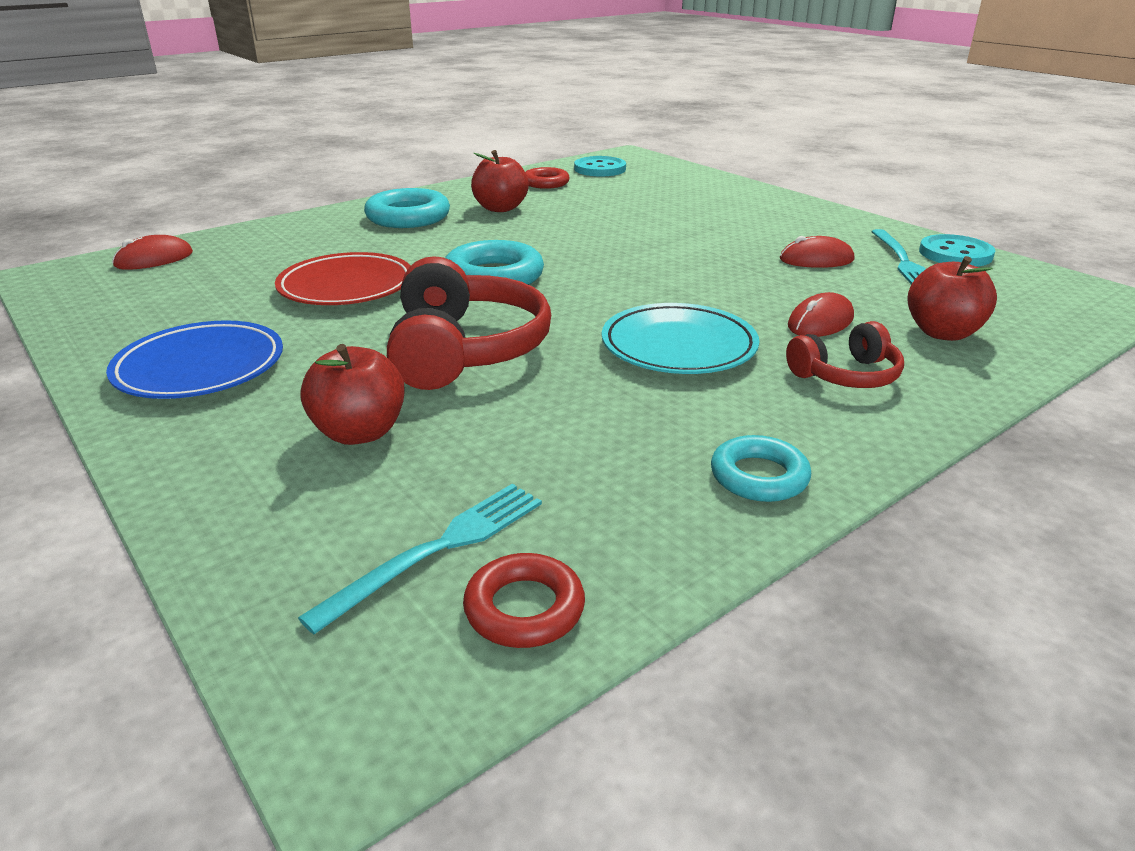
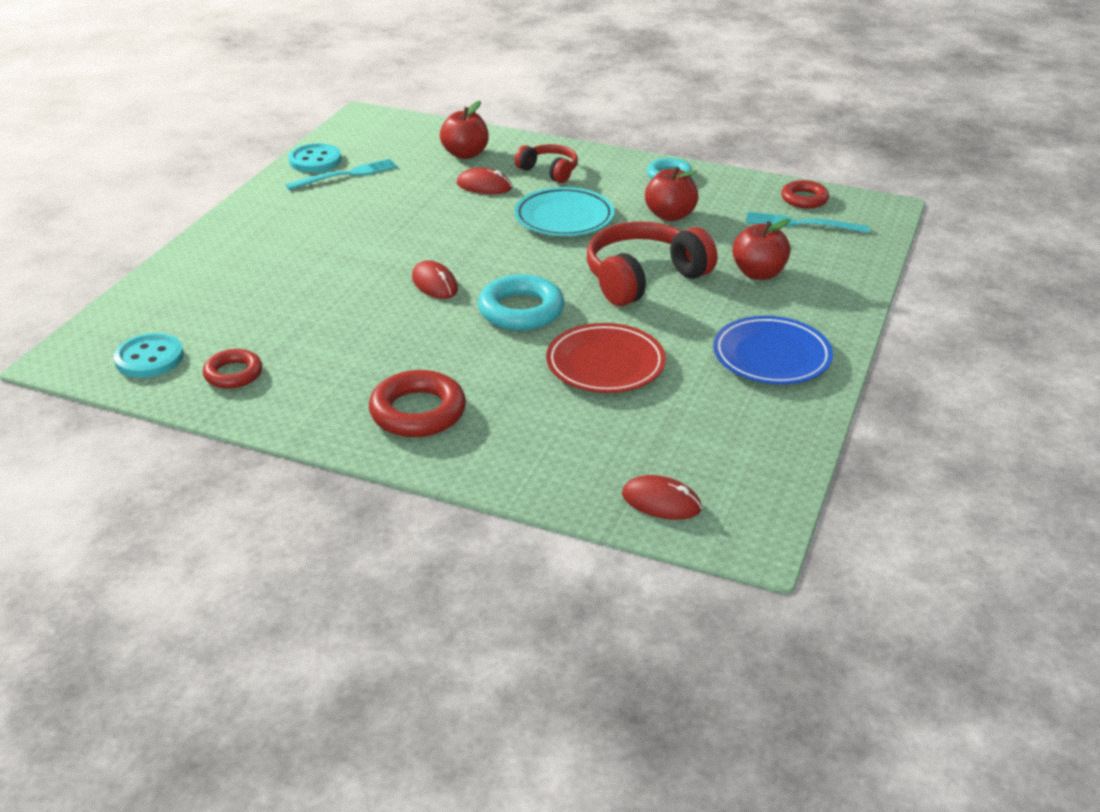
camera: 120 degrees left, 5 degrees up
turquoise ring [364,188,450,228] -> red ring [369,370,466,437]
red apple [471,150,529,212] -> red apple moved to [645,167,698,221]
red mouse [780,236,854,268] -> red mouse moved to [412,260,458,299]

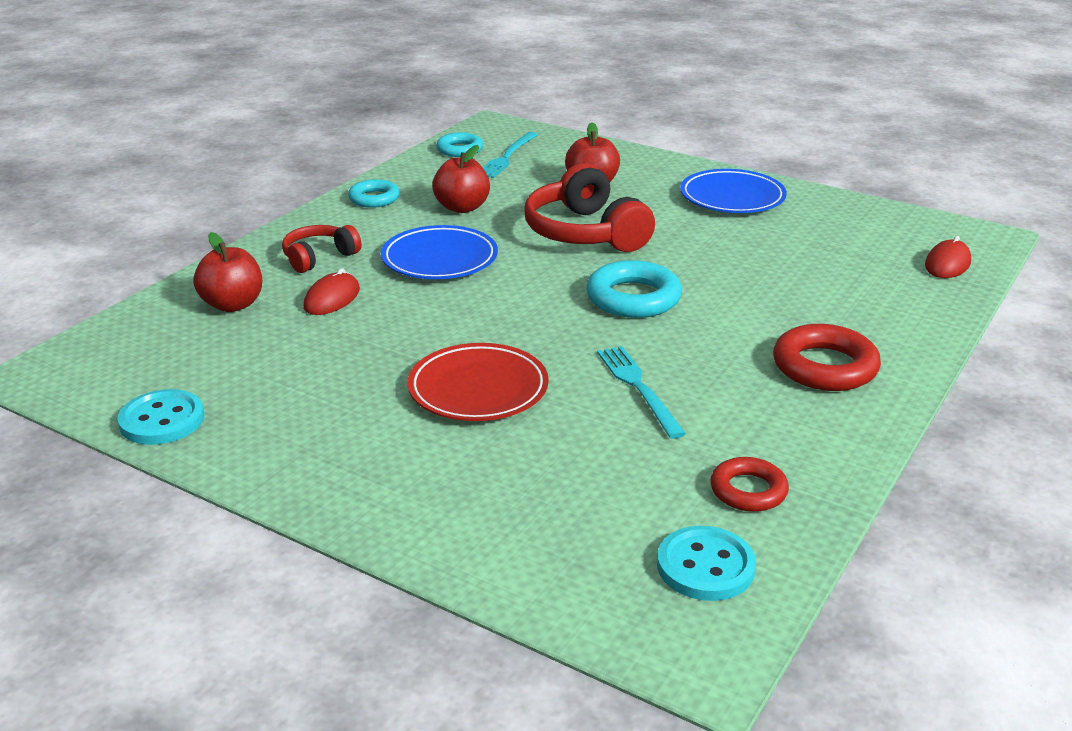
camera: 80 degrees left, 5 degrees down
turquoise fork [285,159,397,190] -> turquoise fork moved to [597,346,686,439]
red mouse [412,260,458,299] -> none
turquoise plate [514,187,614,236] -> blue plate [381,225,498,279]
red plate [546,323,666,393] -> red plate moved to [407,343,549,421]
red ring [781,180,829,209] -> turquoise ring [436,132,483,157]

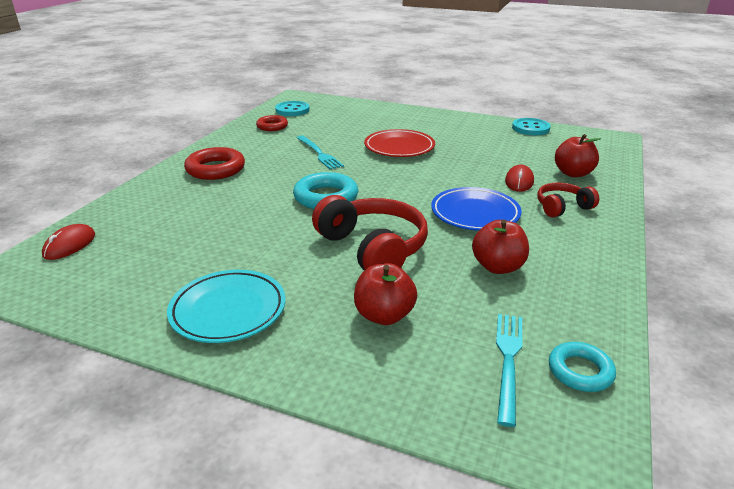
camera: 170 degrees right, 0 degrees up
red headphones [282,225,361,273] -> red headphones turned 150 degrees counterclockwise [537,183,599,217]
turquoise ring [348,179,400,208] -> none
blue plate [680,169,787,213] -> turquoise plate [167,270,286,343]

